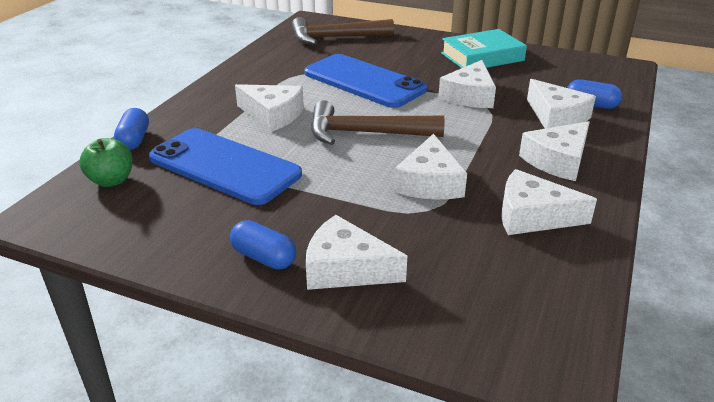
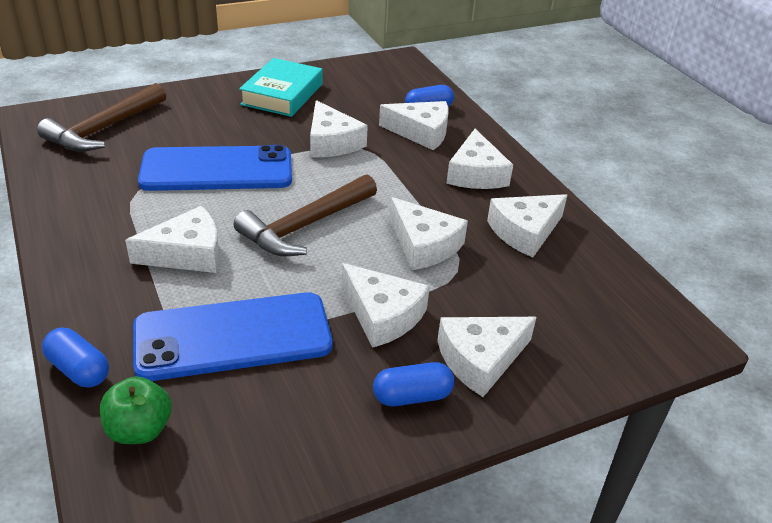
camera: 50 degrees left, 5 degrees up
none -> white cheese [342,263,430,348]

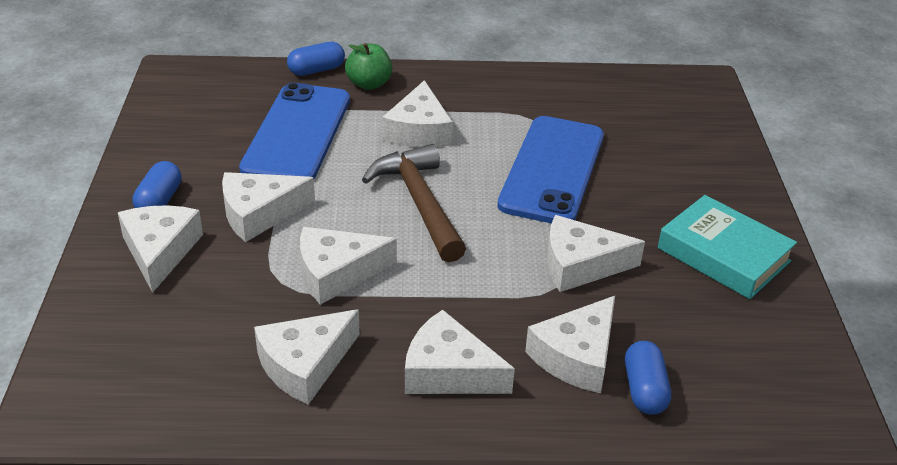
camera: 115 degrees right, 0 degrees up
brown hammer [37,83,166,152] -> none
green apple [100,376,172,444] -> green apple moved to [345,43,392,90]
white cheese [487,194,567,257] -> white cheese turned 120 degrees counterclockwise [254,309,360,405]

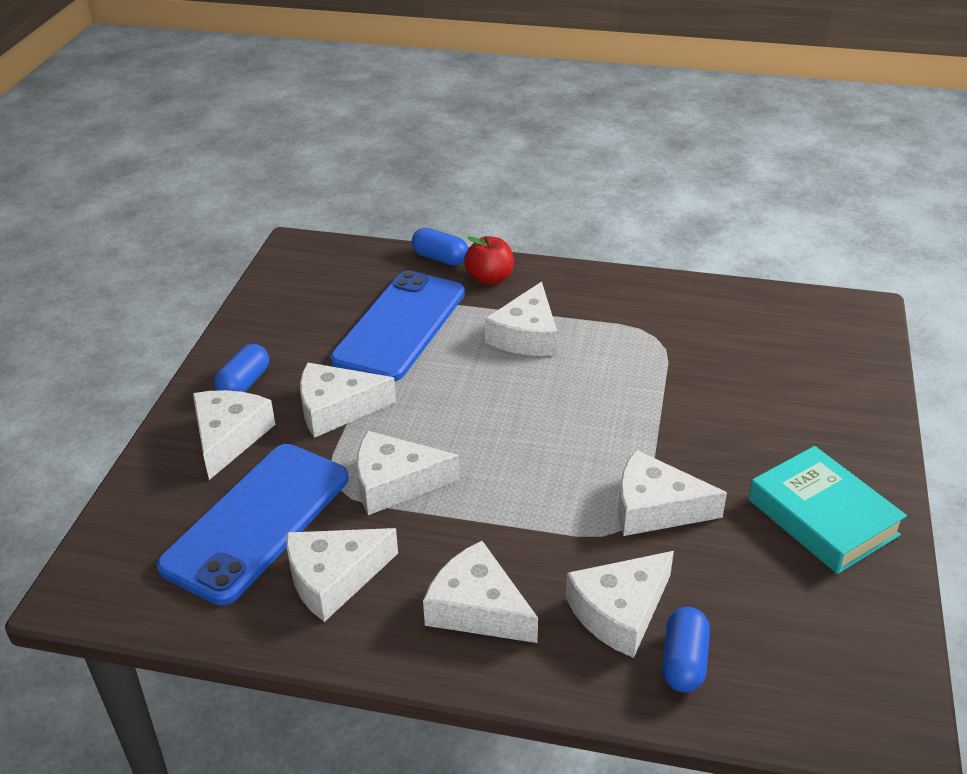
camera: 15 degrees right, 0 degrees up
blue capsule [287,42,345,76] -> blue capsule turned 45 degrees clockwise [411,228,468,266]
green apple [345,43,392,90] -> red apple [464,236,514,285]
brown hammer [362,144,466,263] -> none
blue phone [497,116,604,223] -> blue phone moved to [156,444,349,605]

